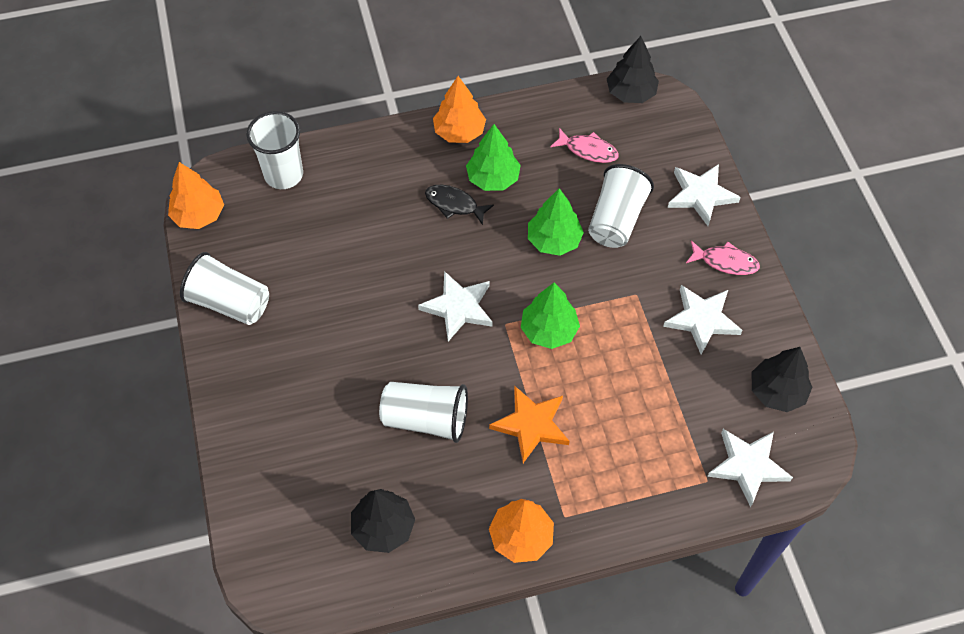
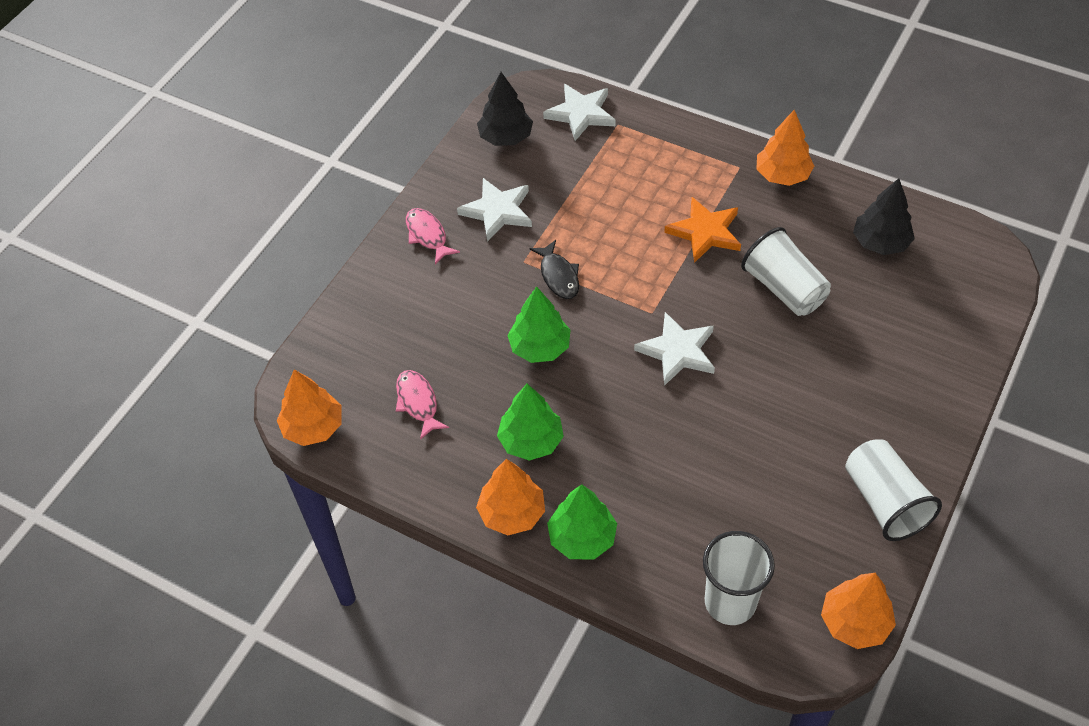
camera: 135 degrees left, 5 degrees down
black fish [425,185,494,225] -> black fish moved to [529,240,579,299]
green tree [521,283,580,349] -> green tree moved to [547,484,617,559]
white cup [588,164,654,248] -> none
black tree [607,36,659,103] -> orange tree [277,370,342,446]
white star [668,164,741,226] -> none

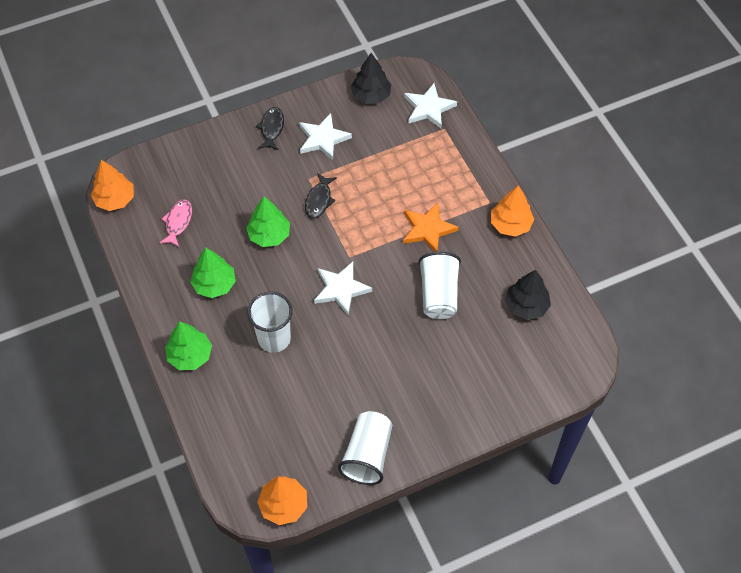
camera: 35 degrees right, 5 degrees up
pink fish [406,208,460,264] -> black fish [256,107,284,150]
orange tree [476,459,545,535] -> none
white cup [703,531,775,625] -> white cup moved to [247,292,293,353]

